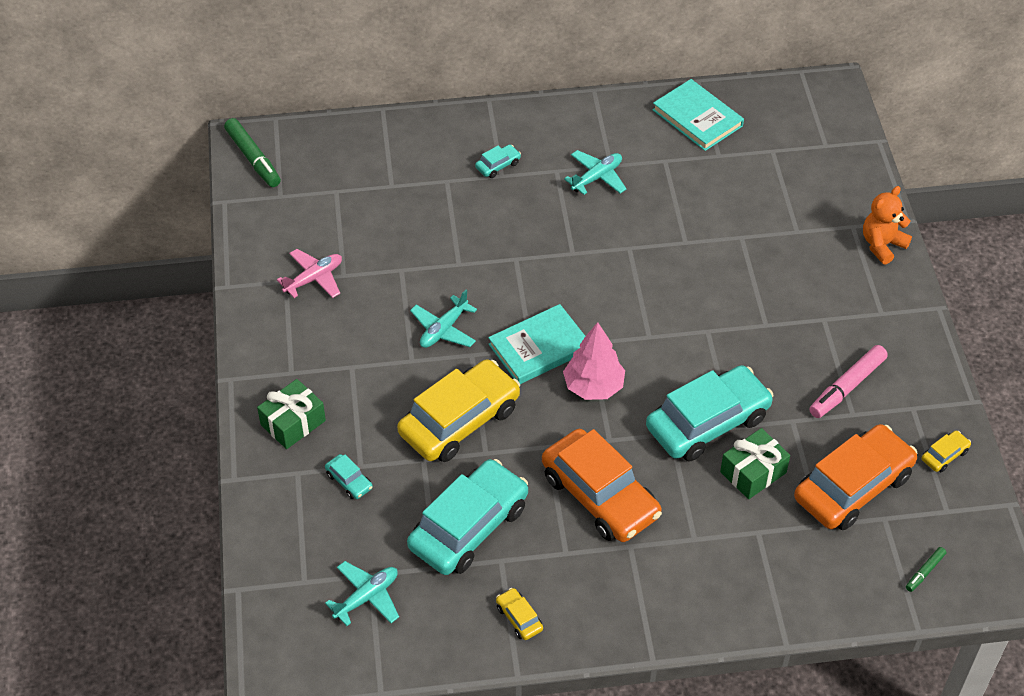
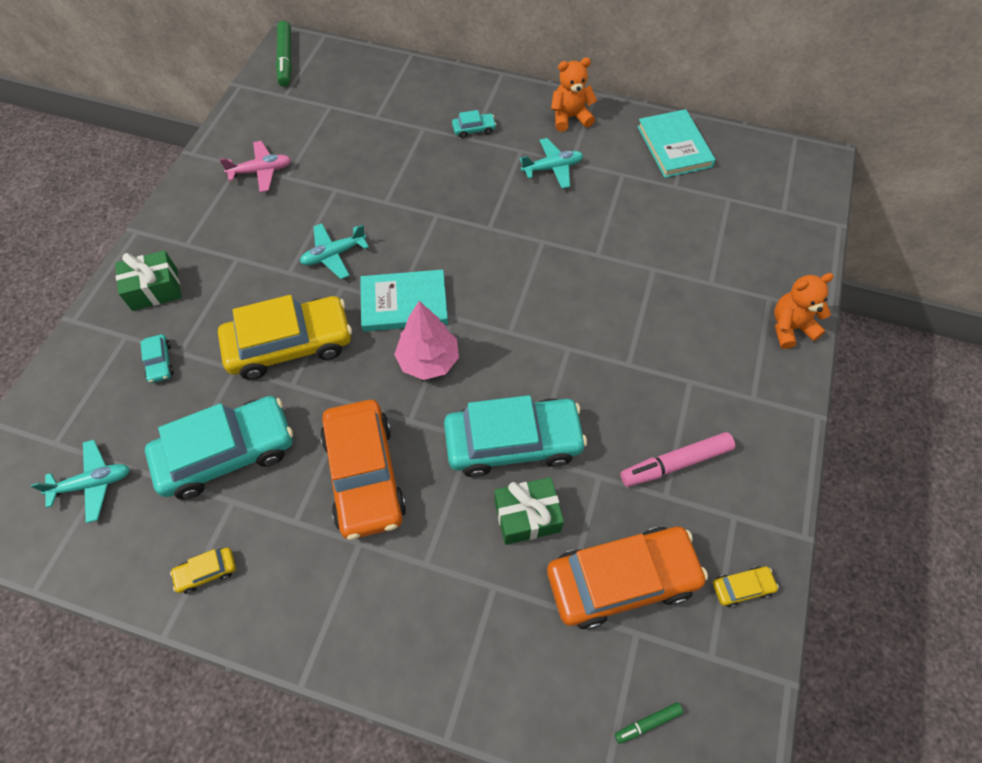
camera: 25 degrees right, 10 degrees up
yellow car [496,588,543,640] -> yellow car turned 105 degrees counterclockwise [170,548,236,594]
none -> orange teddy bear [551,58,597,132]

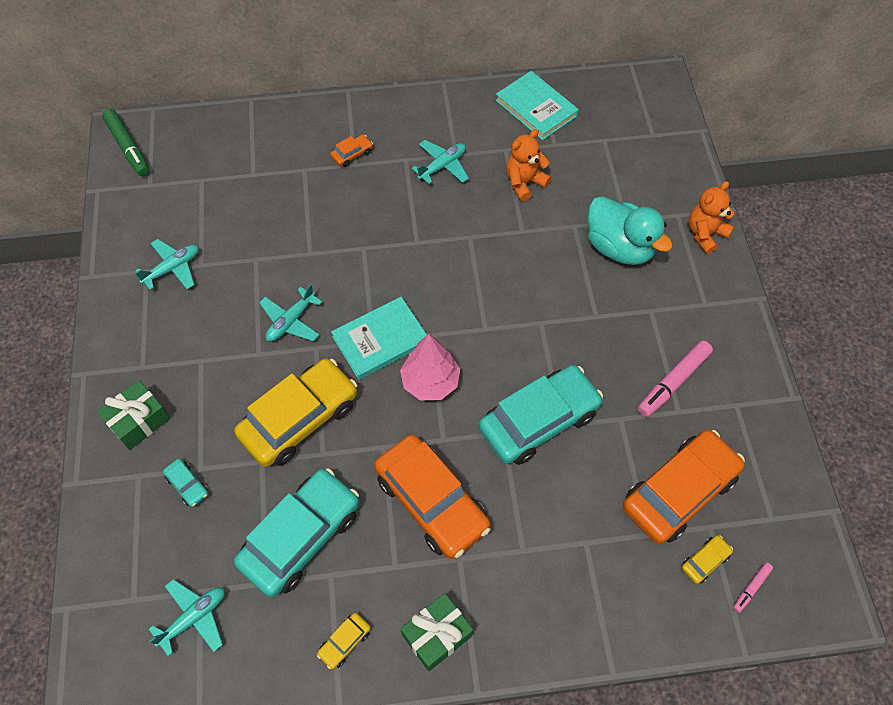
camera: 25 degrees left, 0 degrees up
pink plane [219,141,291,192] -> turquoise plane [135,239,199,290]
turquoise car [452,110,497,138] -> orange car [330,134,373,167]
green gift [494,477,564,545] -> green gift moved to [400,593,473,671]
orange teddy bear [551,58,597,132] -> orange teddy bear moved to [506,129,551,201]
green marker [614,702,683,744] -> pink marker [733,562,773,613]
yellow car [713,566,779,607] -> yellow car moved to [681,535,733,584]
none -> turquoise duck [587,196,673,265]

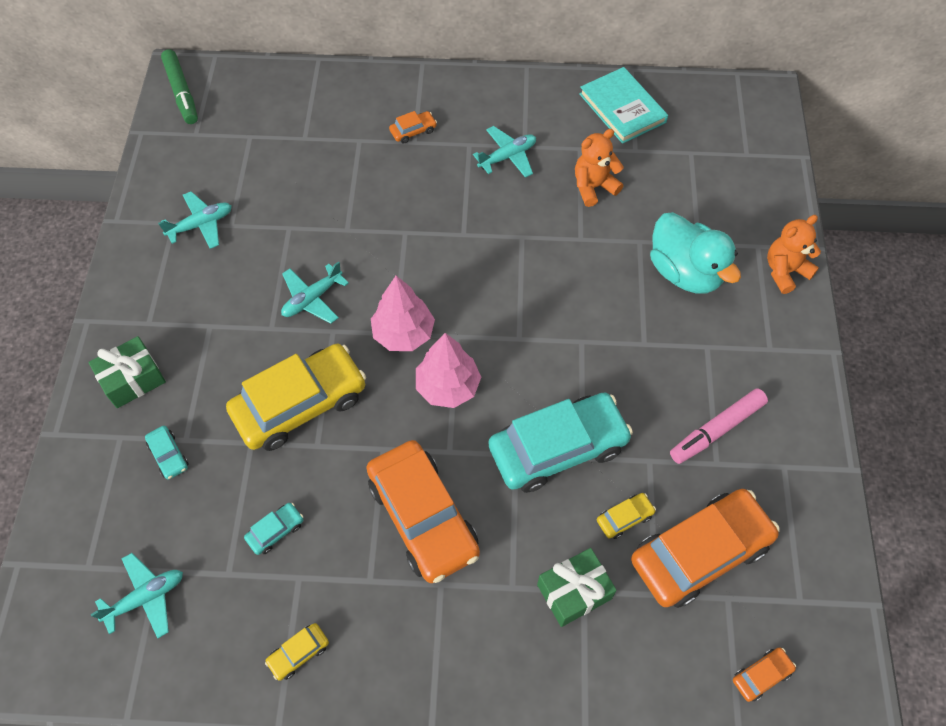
camera: 10 degrees right, 0 degrees up
turquoise car [234,468,359,597] -> turquoise car [244,503,303,555], size x0.41
turquoise book [331,297,427,380] -> pink tree [371,276,435,351]
green gift [400,593,473,671] -> green gift moved to [537,548,617,627]
yellow car [681,535,733,584] -> yellow car moved to [597,493,656,539]
pink marker [733,562,773,613] -> orange car [733,648,796,702]

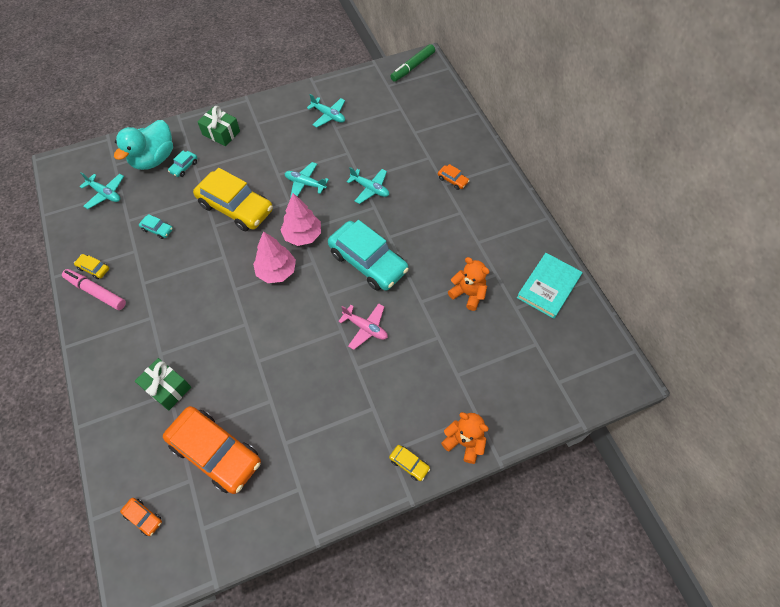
camera: 65 degrees right, 0 degrees up
orange car [366,440,480,583] -> none
turquoise plane [473,126,536,178] -> turquoise plane moved to [346,167,389,204]
turquoise car [489,392,633,493] -> turquoise car moved to [328,220,409,291]
yellow car [597,493,656,539] -> yellow car moved to [389,445,430,481]
turquoise duck [650,212,741,294] -> turquoise duck moved to [114,120,173,170]
pink marker [670,388,768,464] -> pink marker moved to [62,269,126,310]
none -> pink plane [338,303,388,350]

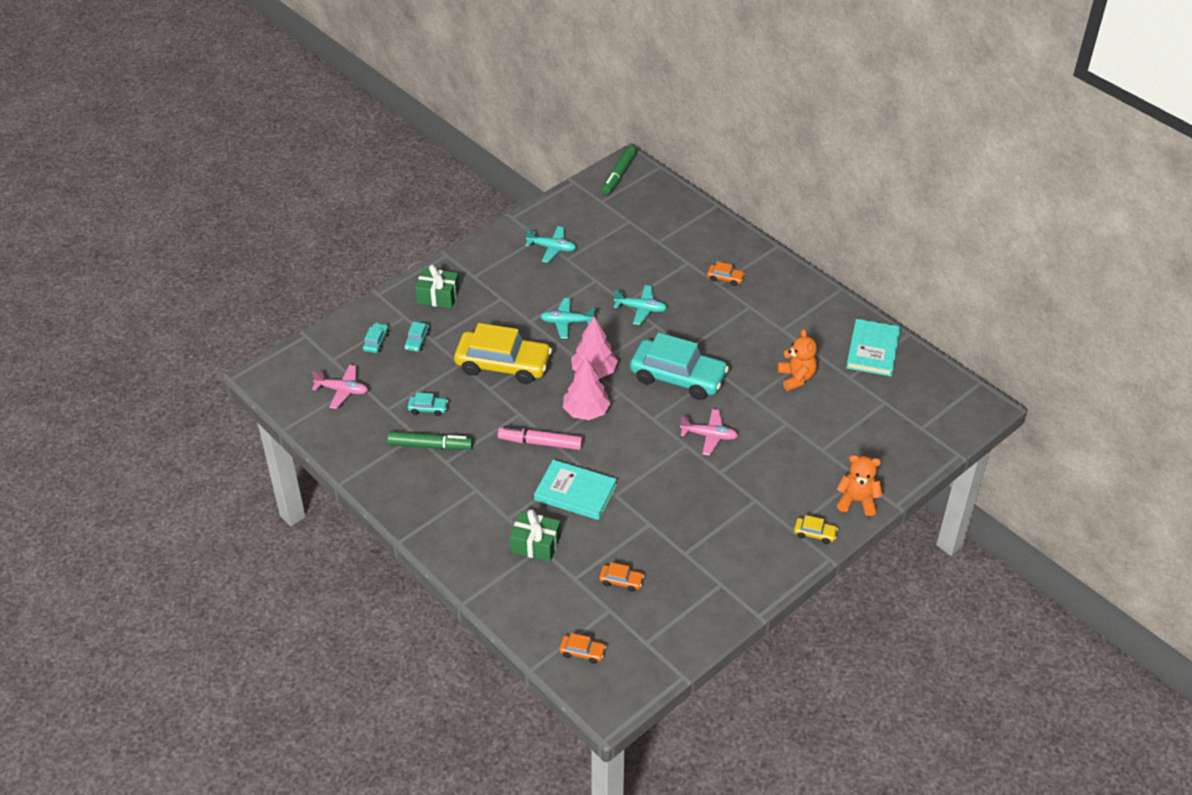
camera: 20 degrees left, 15 degrees down
pink marker [62,269,126,310] -> pink marker moved to [498,426,583,450]
yellow car [74,254,109,279] -> none
turquoise plane [80,172,124,209] -> pink plane [312,365,368,409]
turquoise duck [114,120,173,170] -> turquoise car [363,323,389,353]
orange car [163,406,261,494] -> orange car [599,562,644,592], size x0.41
orange teddy bear [448,257,490,311] -> orange teddy bear turned 60 degrees clockwise [777,329,817,391]
none -> green marker [387,431,473,450]
none -> turquoise book [534,460,617,520]

